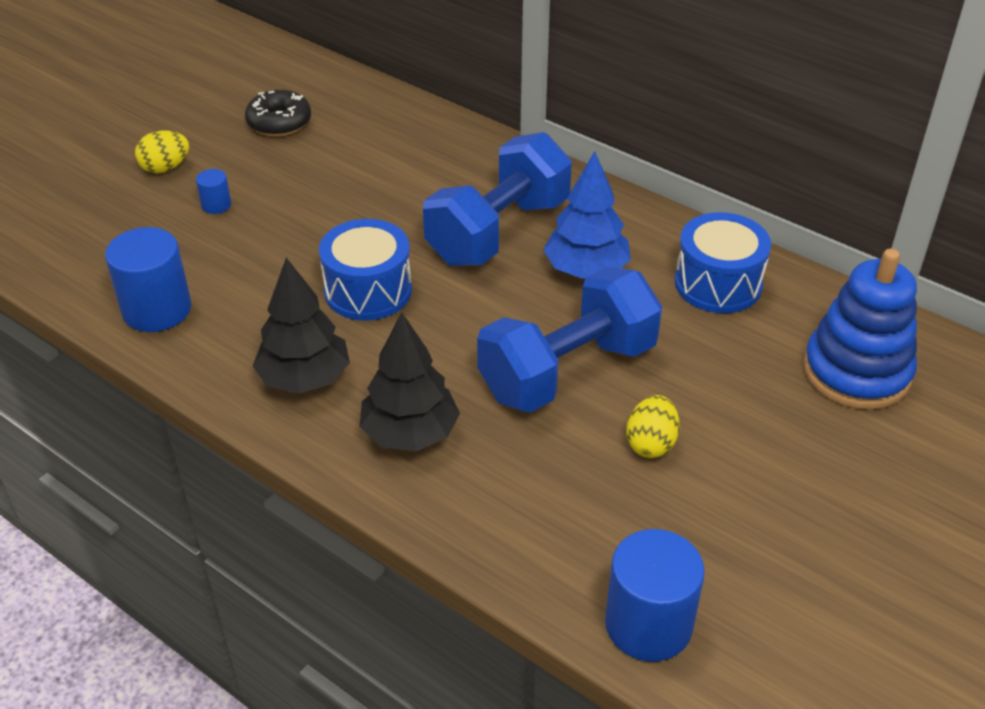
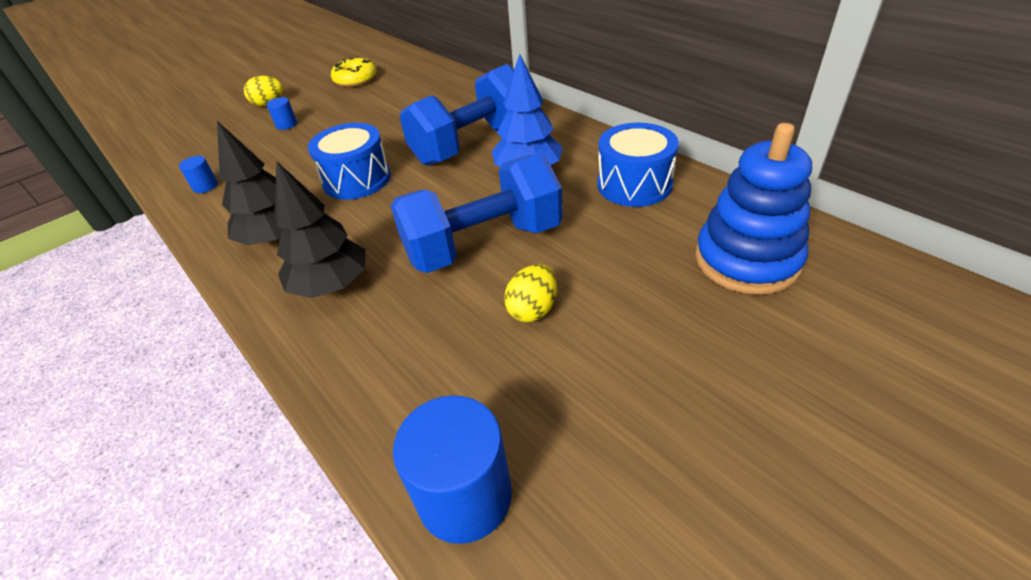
camera: 15 degrees right, 0 degrees up
blue cylinder [105,227,191,332] -> blue cylinder [179,156,218,193], size x0.48
black donut [245,90,311,136] -> yellow donut [331,58,377,87]

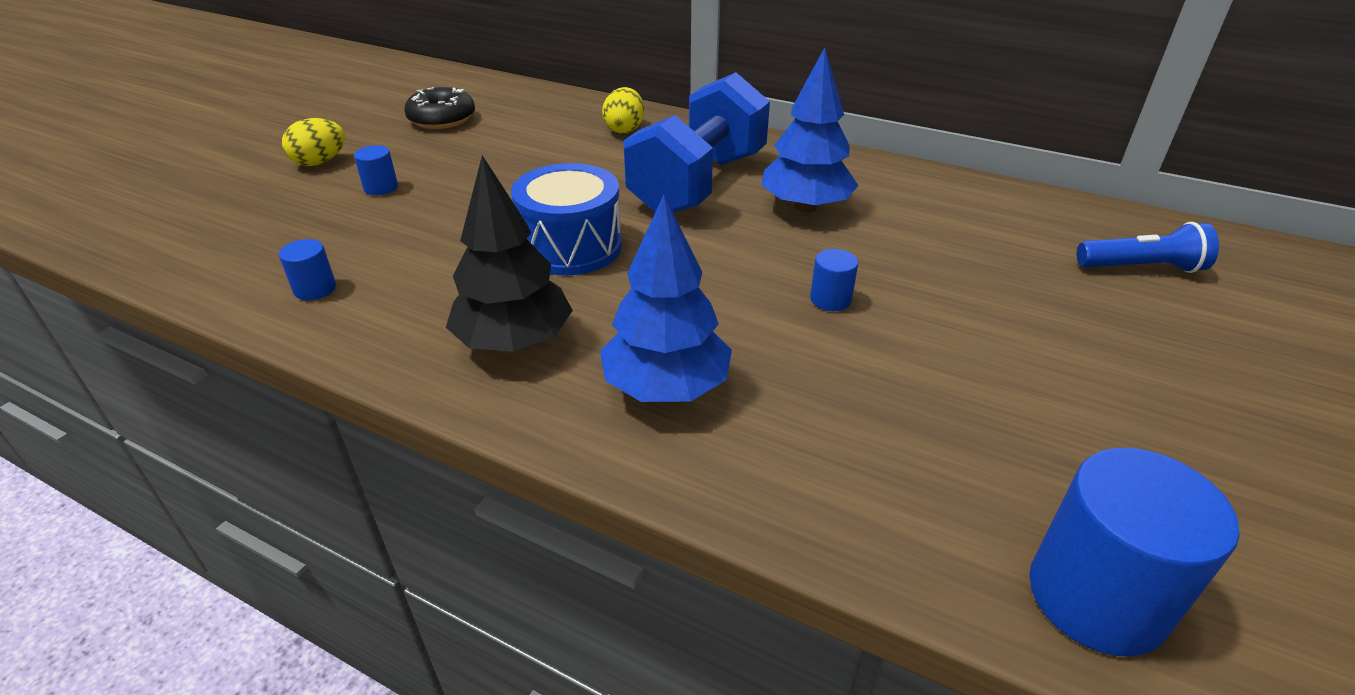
camera: 25 degrees left, 5 degrees down
black tree [274,161,366,298] -> blue tree [600,195,732,402]
yellow donut [331,58,377,87] -> black donut [404,87,475,129]
blue dumbbell [390,154,563,273] -> blue cylinder [810,249,858,311]
yellow egg [504,264,557,322] -> yellow egg moved to [602,87,644,134]
blue drum [597,123,679,207] -> none
blue stacking toy [695,123,812,295] -> blue flashlight [1077,222,1219,273]

